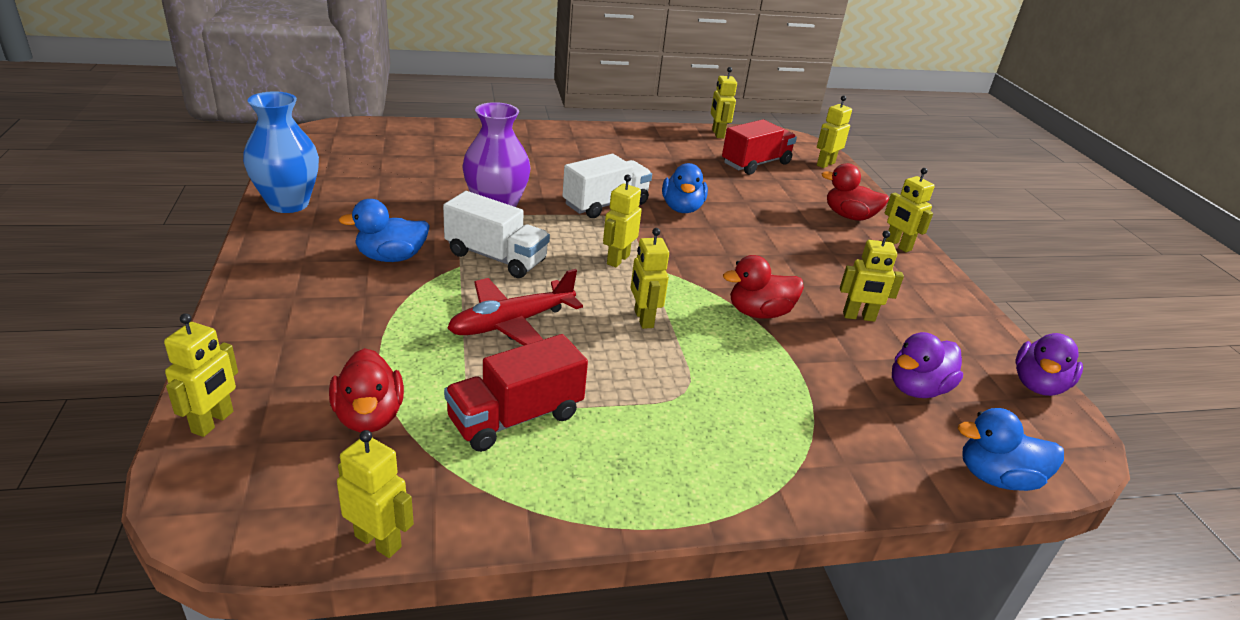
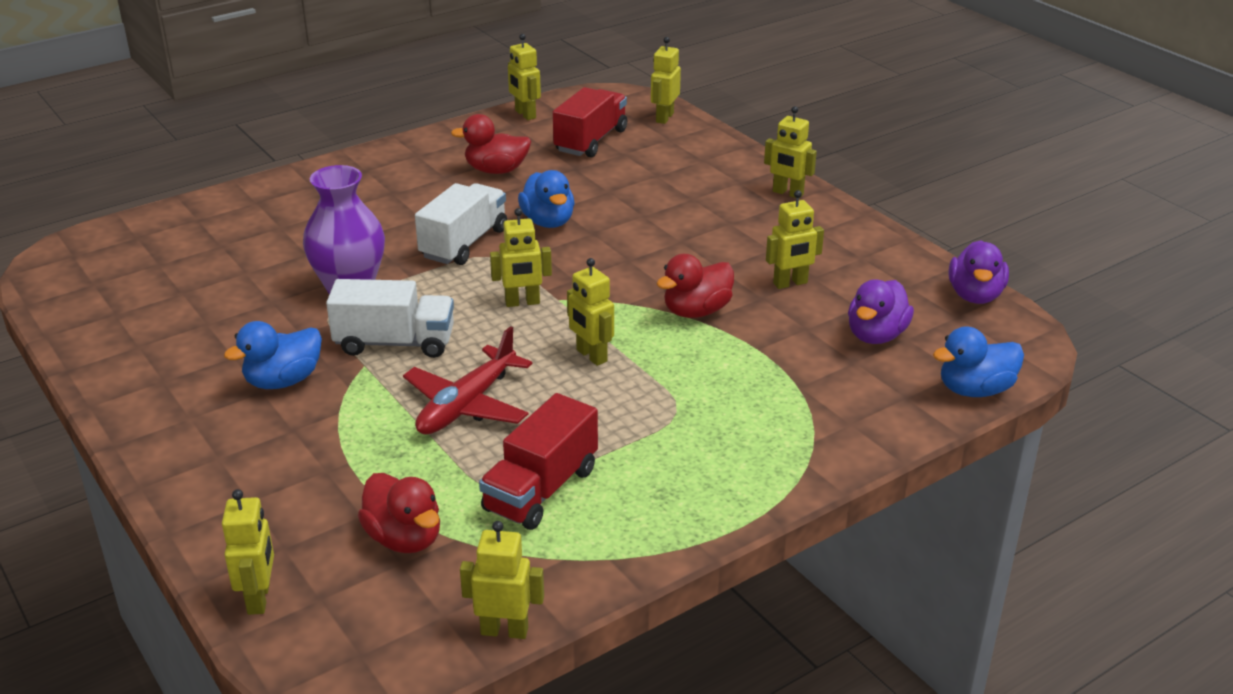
camera: 20 degrees left, 0 degrees up
blue vase [243,92,319,213] -> none
yellow robot [603,174,642,267] -> yellow robot turned 105 degrees counterclockwise [490,208,552,307]
red duck [821,163,889,221] -> red duck moved to [451,114,531,174]

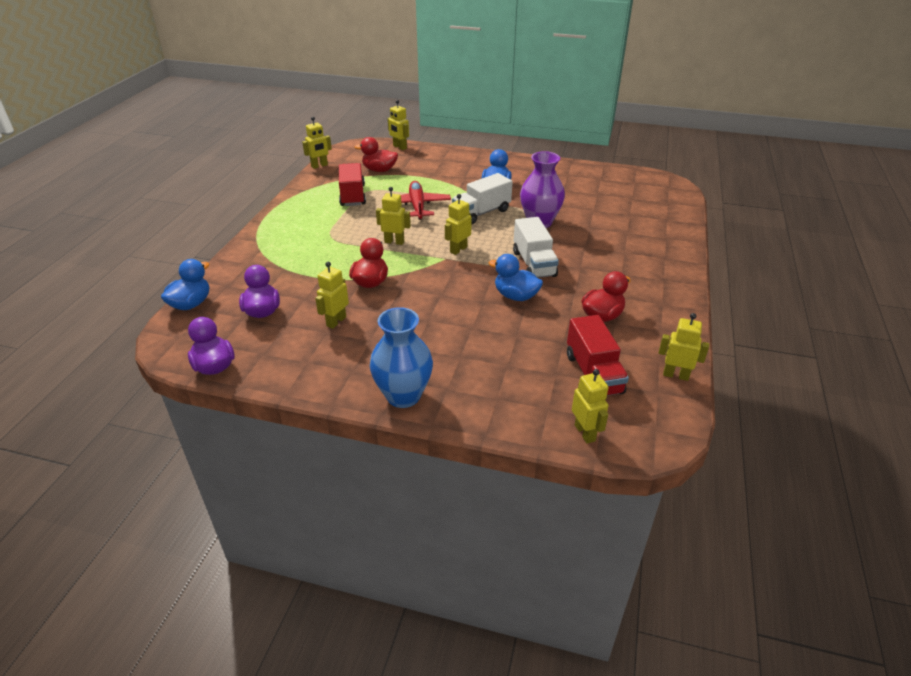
camera: 140 degrees right, 5 degrees up
yellow robot [764,106,817,199] -> blue vase [370,307,433,408]

